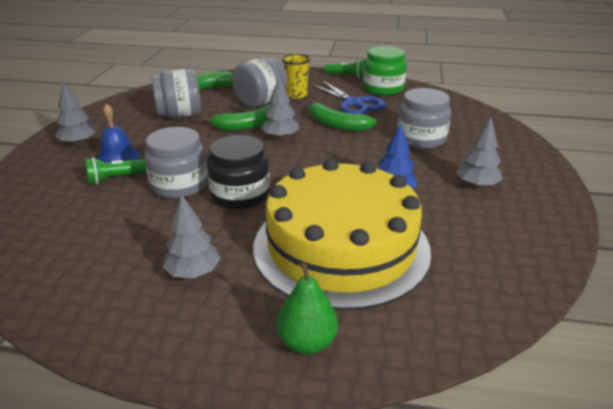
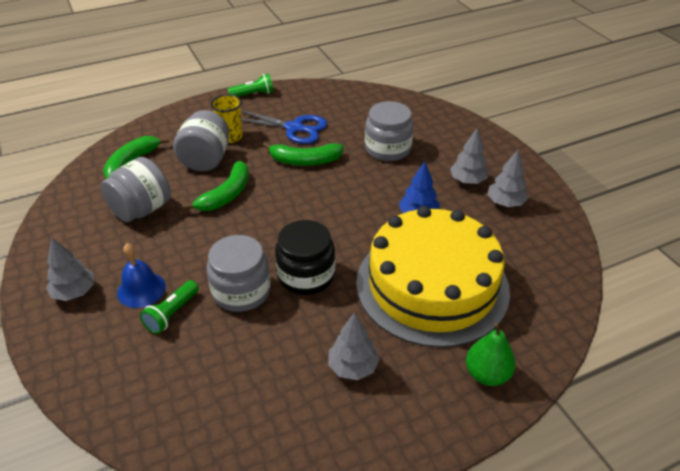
camera: 35 degrees left, 10 degrees up
grey tree [261,77,300,139] -> grey tree moved to [487,150,528,207]
green jar [363,46,407,95] -> none

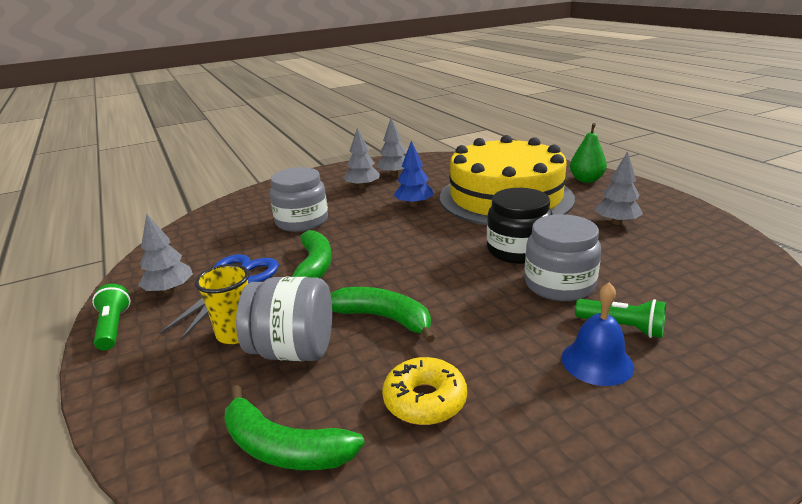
camera: 90 degrees left, 15 degrees down
grey tree [46,237,94,301] -> grey tree moved to [138,214,193,294]
grey jar [100,157,171,222] -> yellow donut [382,357,467,425]

